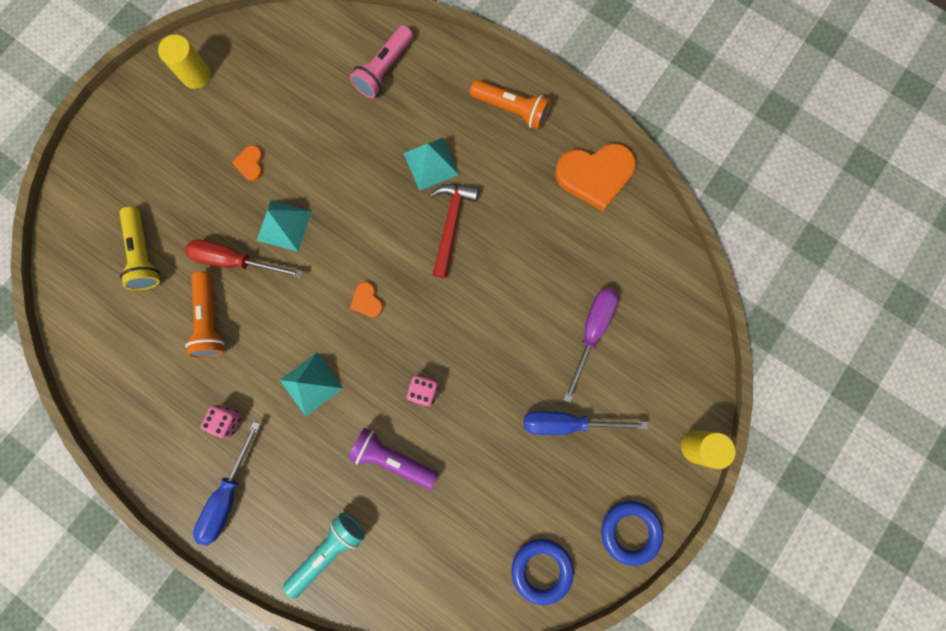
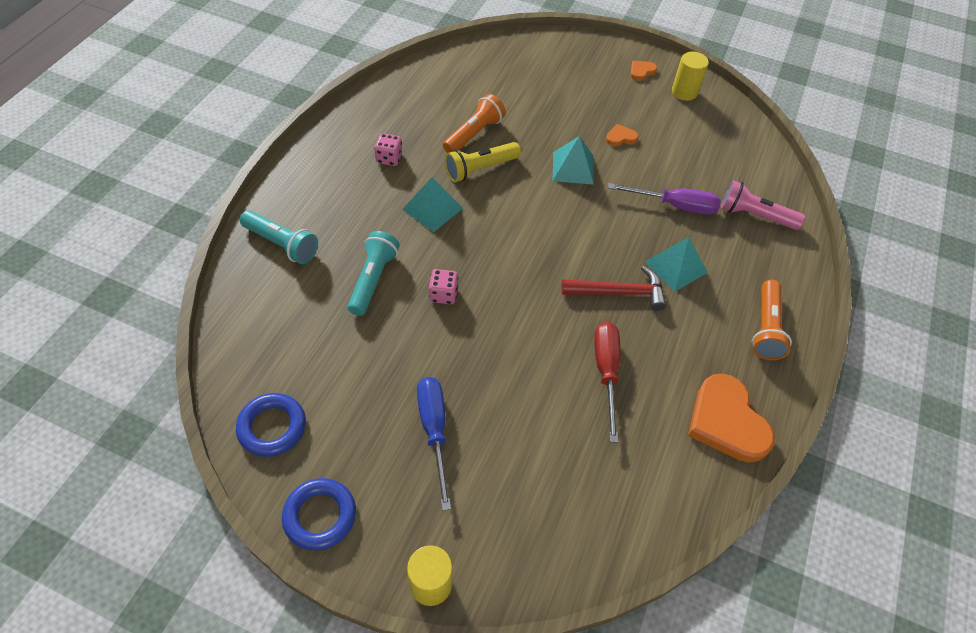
camera: 75 degrees right, 25 degrees down
yellow flashlight [120,206,160,290] -> yellow flashlight moved to [445,142,521,182]
orange flashlight [185,272,225,358] -> orange flashlight turned 150 degrees clockwise [443,94,506,153]
red screwdriver [186,239,303,278] -> red screwdriver moved to [594,322,621,443]
blue screwdriver [193,421,260,546] -> none
purple flashlight [348,428,438,489] -> turquoise flashlight [347,231,400,316]
orange heart [350,282,383,317] -> orange heart moved to [630,61,657,81]
purple screwdriver [563,288,618,403] -> purple screwdriver moved to [608,183,721,215]

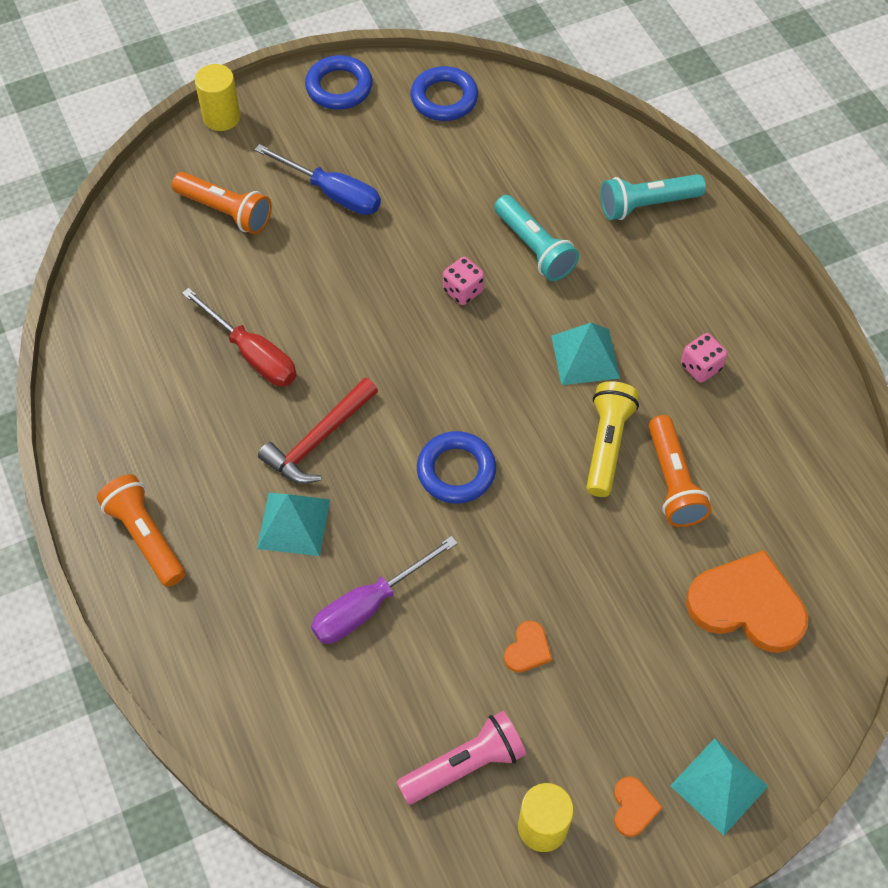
camera: 135 degrees right, 5 degrees up
turquoise pyramid [553,136,594,185] -> turquoise pyramid moved to [670,738,768,836]
orange heart [688,373,775,462] -> orange heart moved to [686,550,808,653]
pink flashlight [721,180,805,230] -> pink flashlight moved to [397,711,526,805]
none -> orange flashlight [172,172,272,234]
none -> blue ring [417,431,496,504]

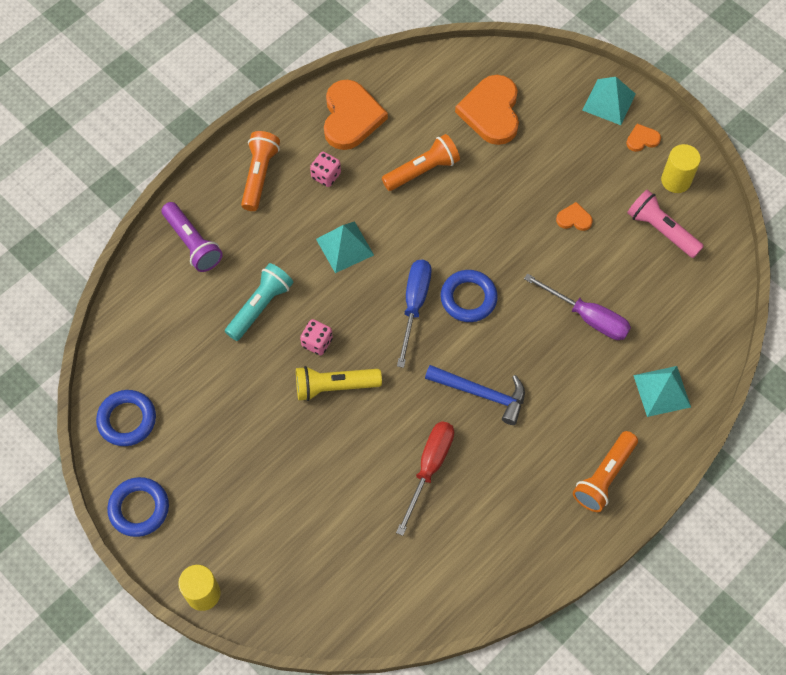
camera: 110 degrees left, 5 degrees up
orange flashlight [172,172,272,234] -> orange flashlight moved to [241,131,280,211]
blue screwdriver [254,144,381,215] -> blue screwdriver moved to [397,260,432,368]
turquoise pyramid [257,493,330,556] -> turquoise pyramid moved to [633,366,691,417]
red hammer [258,378,378,484] -> blue hammer [425,365,525,425]
yellow flashlight [586,381,639,497] -> yellow flashlight moved to [296,366,382,401]
turquoise flashlight [600,174,706,220] -> purple flashlight [161,202,223,272]
none -> orange heart [324,80,388,150]

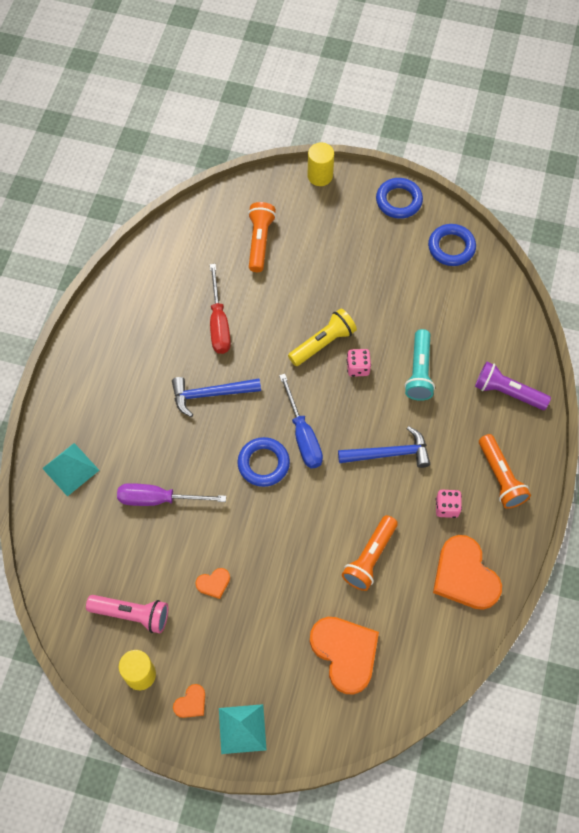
camera: 150 degrees right, 0 degrees up
turquoise pyramid [316,221,374,273] -> blue hammer [338,426,430,468]
orange flashlight [573,431,638,512] -> orange flashlight moved to [248,202,276,272]

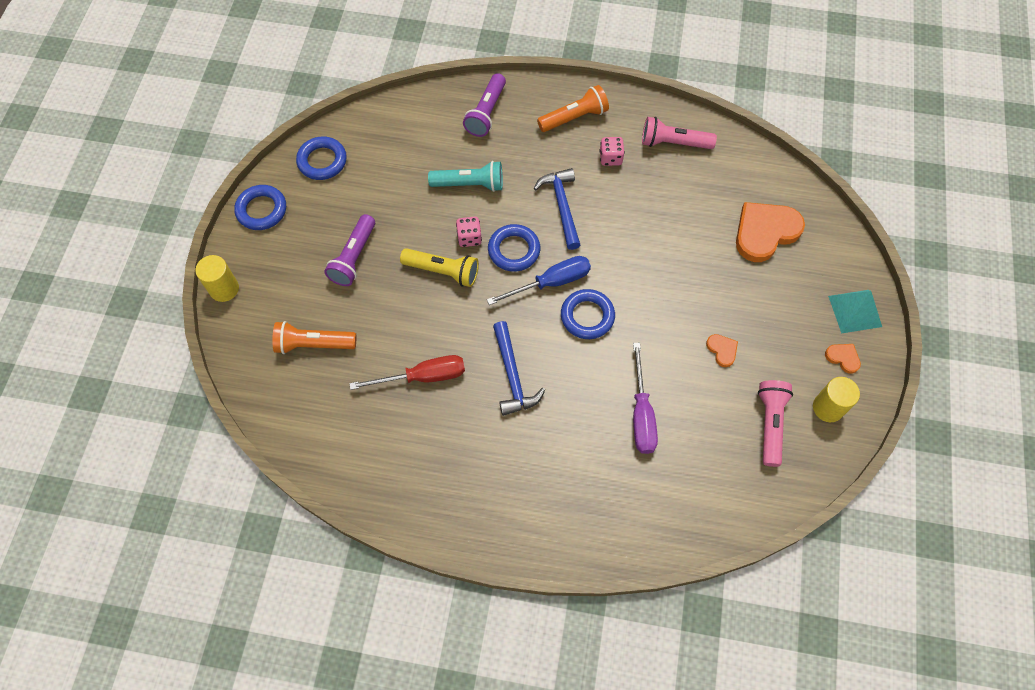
camera: 95 degrees left, 0 degrees up
turquoise pyramid [42,443,100,496] -> none
yellow flashlight [288,308,357,366] -> yellow flashlight turned 150 degrees clockwise [400,248,479,287]
orange flashlight [342,515,398,591] -> none
orange heart [433,535,502,610] -> pink flashlight [642,117,717,149]
none -> purple flashlight [324,214,375,286]
none -> blue ring [488,224,540,272]

